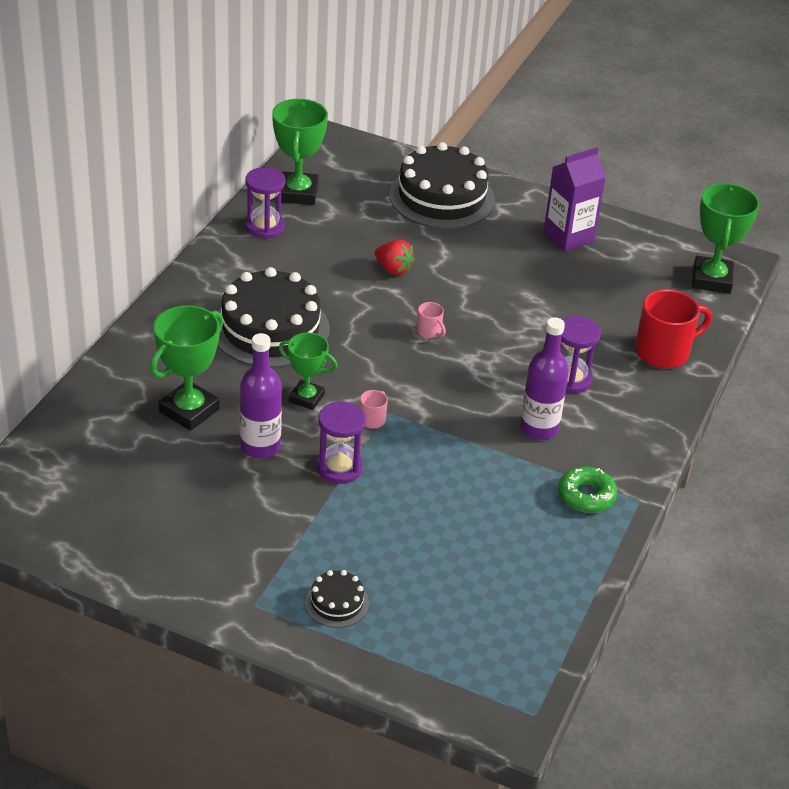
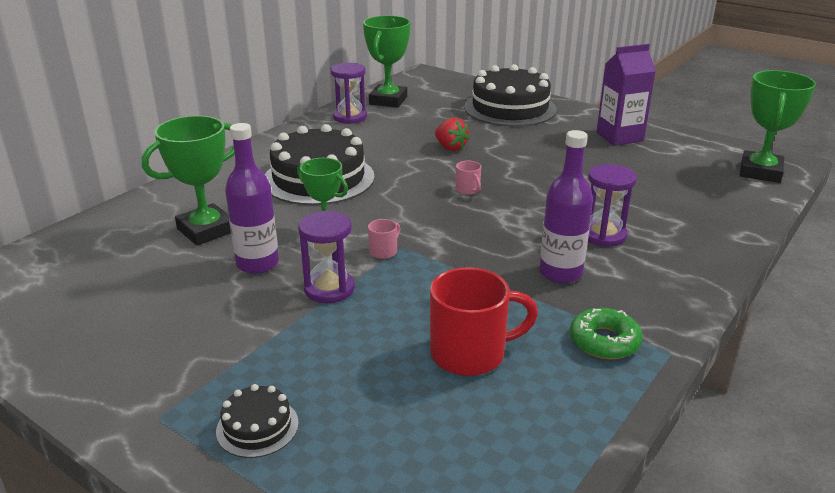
camera: 15 degrees right, 10 degrees down
red mug [635,289,712,368] -> red mug moved to [430,267,538,376]

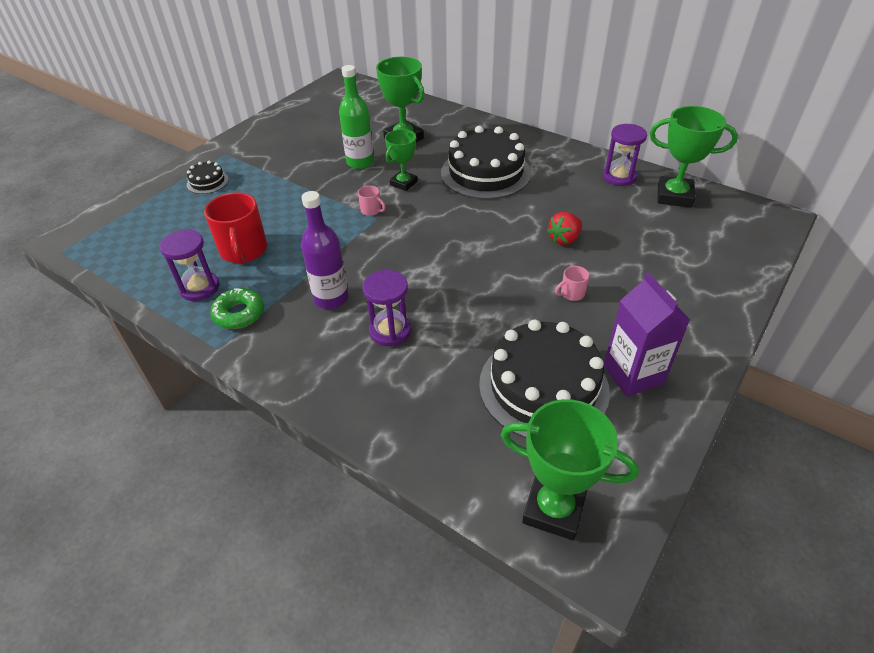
camera: 90 degrees right, 15 degrees up
purple bottle [225,123,279,274] -> green bottle [339,65,374,169]
purple hourglass [298,211,355,303] -> purple hourglass moved to [160,229,219,301]
pink mug [456,161,481,195] -> pink mug moved to [555,266,589,301]
black cake [464,64,557,127] -> black cake moved to [479,320,610,438]

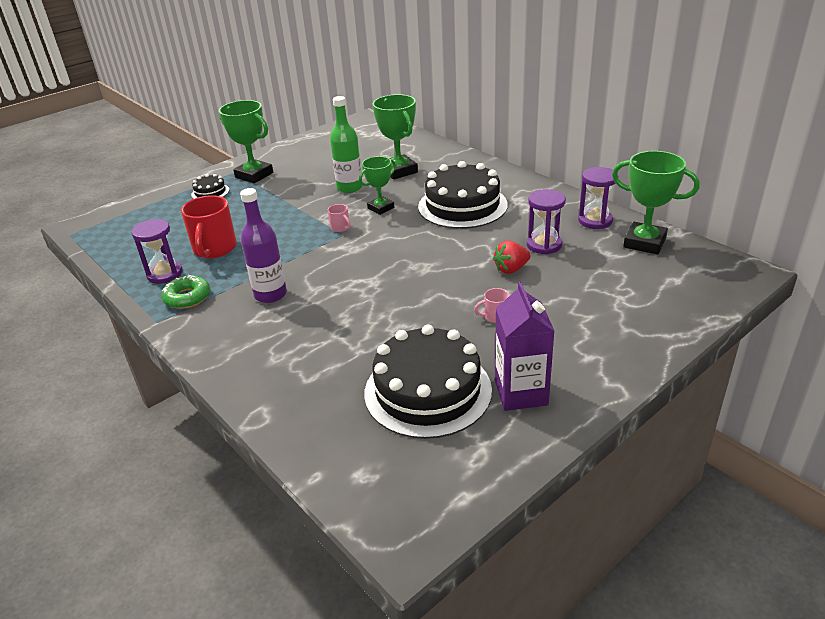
camera: 15 degrees right, 10 degrees down
purple hourglass [363,270,411,346] -> purple hourglass moved to [527,189,566,254]
green trophy [501,399,639,541] -> green trophy moved to [219,100,273,183]

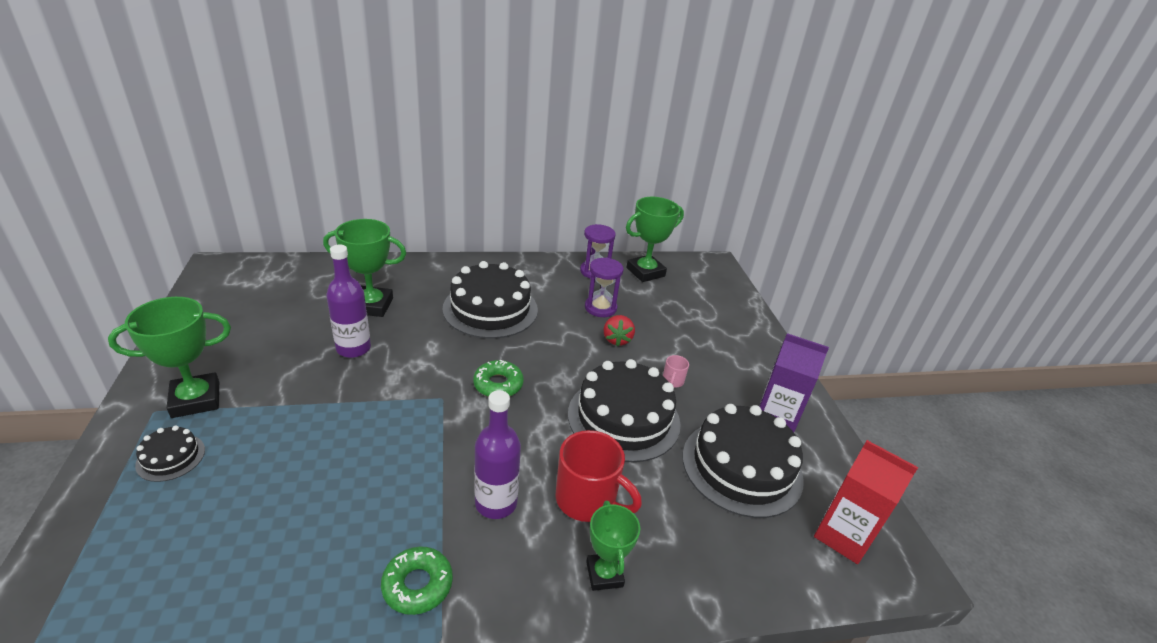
camera: 65 degrees left, 0 degrees up
purple hourglass [131,219,183,284] -> none
red mug [181,195,237,259] -> red mug moved to [555,430,642,522]
pink mug [328,204,351,232] -> none
green bottle [330,96,363,193] -> purple bottle [326,245,371,358]
green trophy [359,156,396,215] -> green trophy moved to [586,501,640,591]
none -> green donut [473,360,524,397]
none -> black cake [568,359,681,462]
none -> red carton [814,440,918,564]

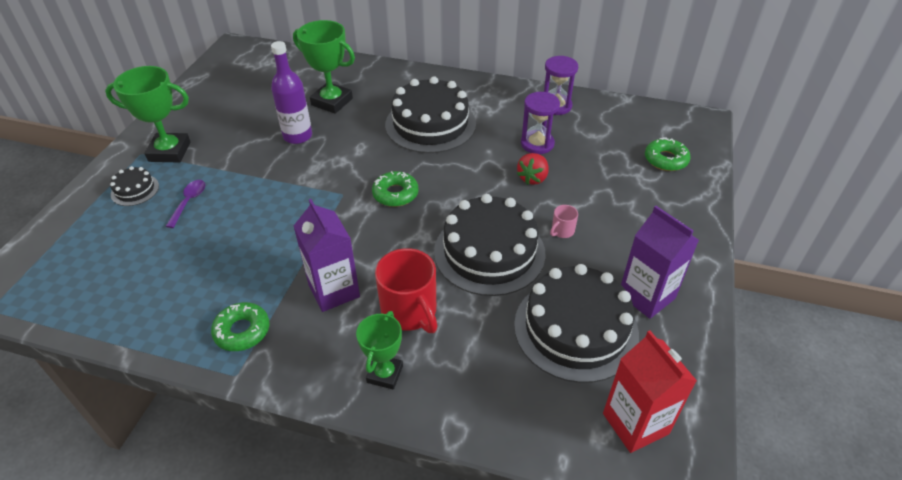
camera: 30 degrees right, 10 degrees up
purple bottle [474,390,521,519] -> purple carton [294,199,360,312]
green trophy [626,197,684,282] -> none
none -> purple spoon [166,180,205,228]
none -> green donut [645,137,691,171]

